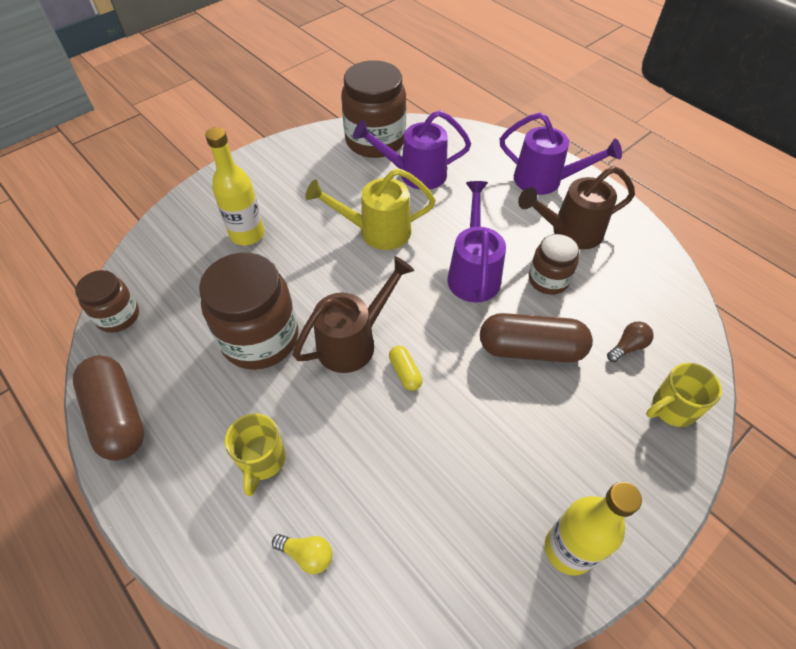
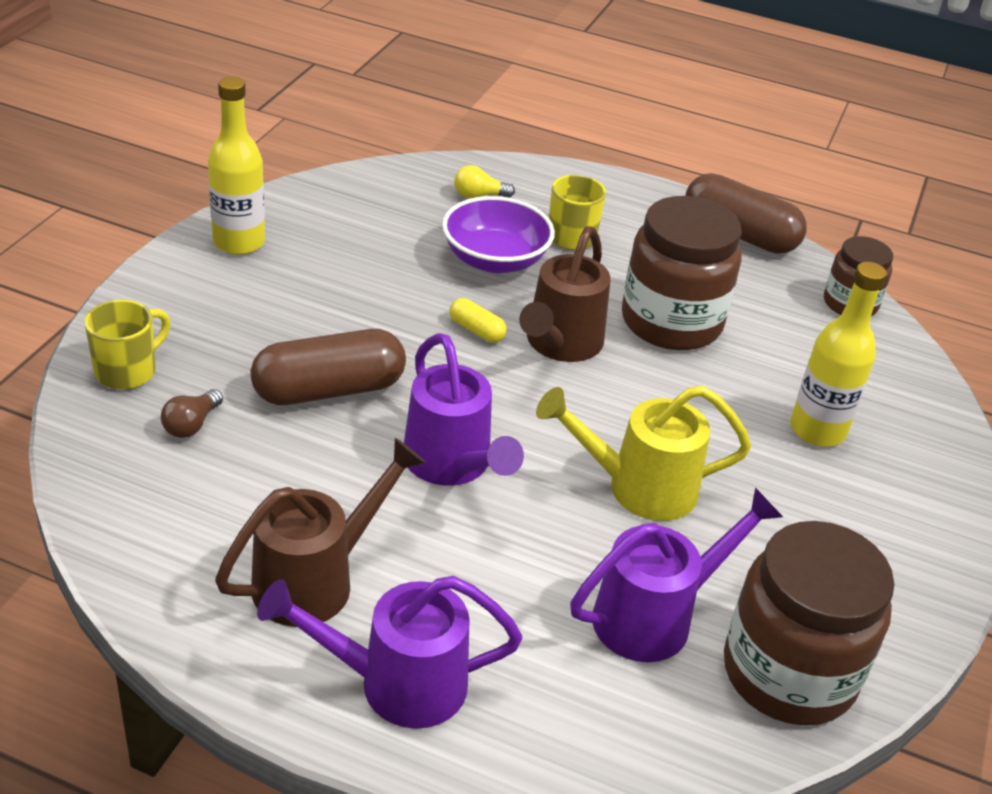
camera: 150 degrees right, 15 degrees down
yellow watering can [305,168,436,250] -> yellow watering can turned 150 degrees counterclockwise [536,386,751,521]
brown jar [529,234,579,295] -> none
none -> purple bowl [442,196,555,273]

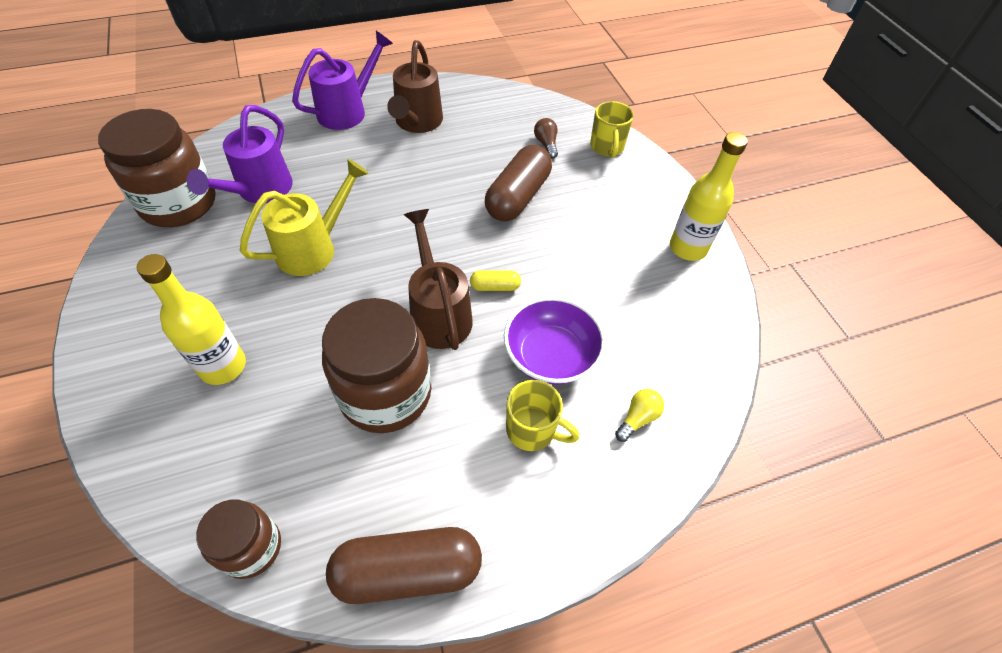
camera: 140 degrees right, 15 degrees up
purple watering can [404,333,524,486] -> none

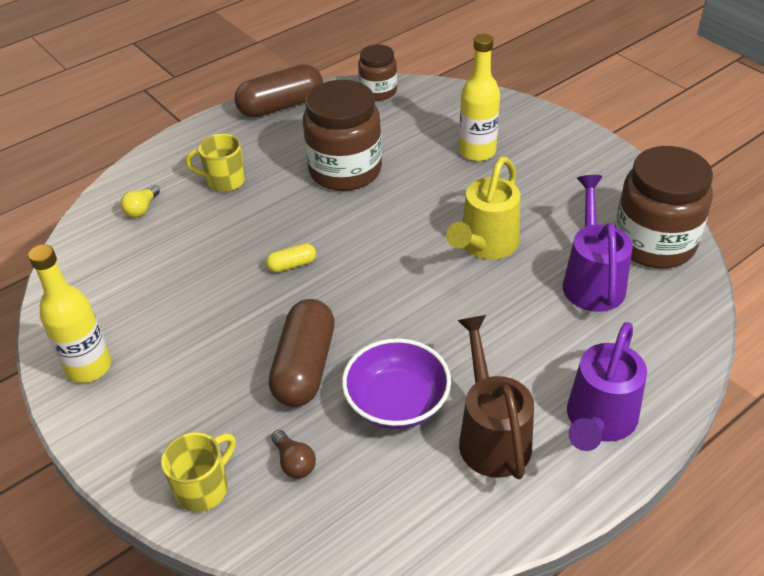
camera: 165 degrees right, 10 degrees down
brown watering can [404,209,473,350] -> none
purple bowl [504,297,606,385] -> purple bowl moved to [342,338,451,429]
yellow mug [590,101,634,158] -> yellow mug turned 60 degrees clockwise [161,432,236,512]

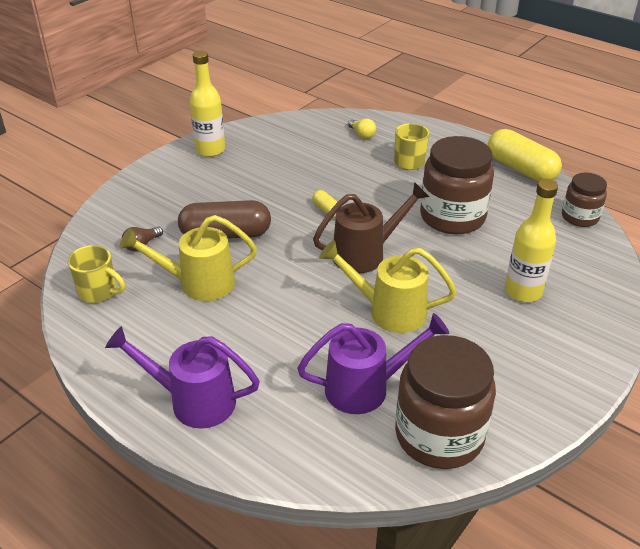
camera: 75 degrees right, 5 degrees down
yellow light bulb [121,185,160,218] -> yellow light bulb turned 135 degrees counterclockwise [348,119,376,139]
yellow mug [161,432,236,512] -> yellow mug moved to [68,245,125,303]
brown capsule [234,64,323,118] -> yellow capsule [488,129,562,182]
purple bowl [342,338,451,429] -> yellow watering can [120,215,257,301]
brown watering can [457,315,534,480] -> brown watering can moved to [313,182,429,273]

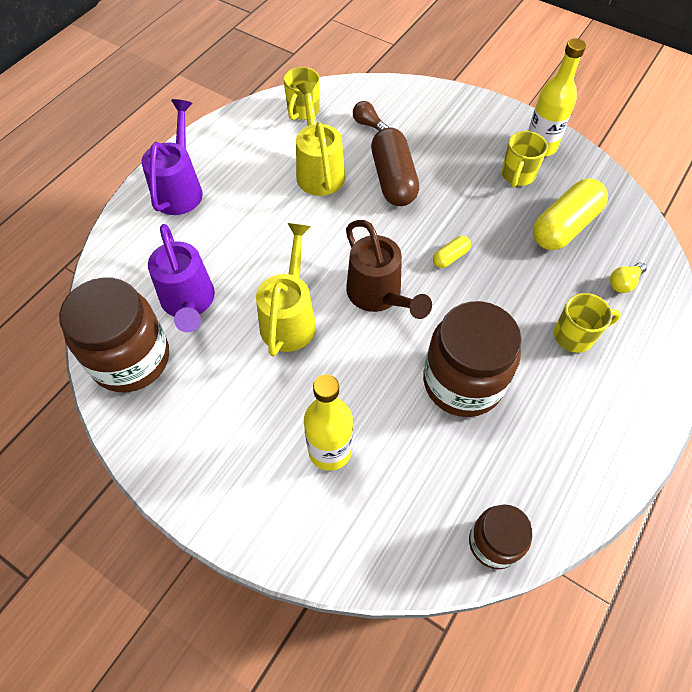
camera: 85 degrees right, 20 degrees up
yellow capsule [488,129,562,182] -> yellow capsule moved to [533,178,608,250]
none -> yellow mug [501,131,548,188]

